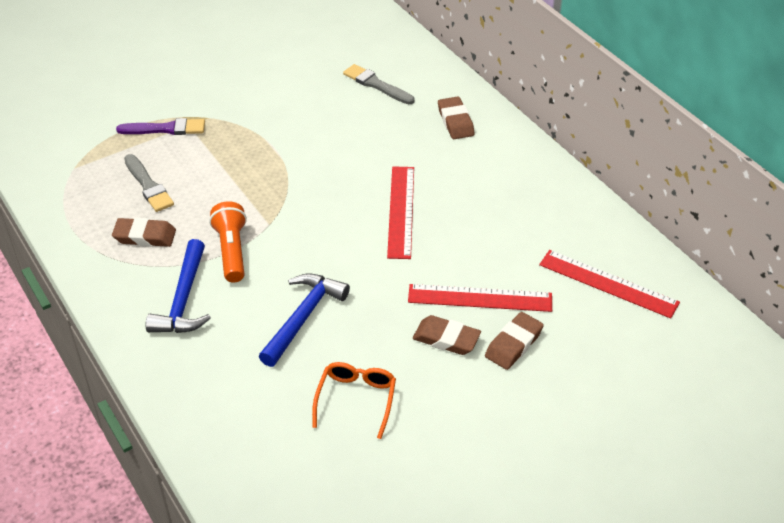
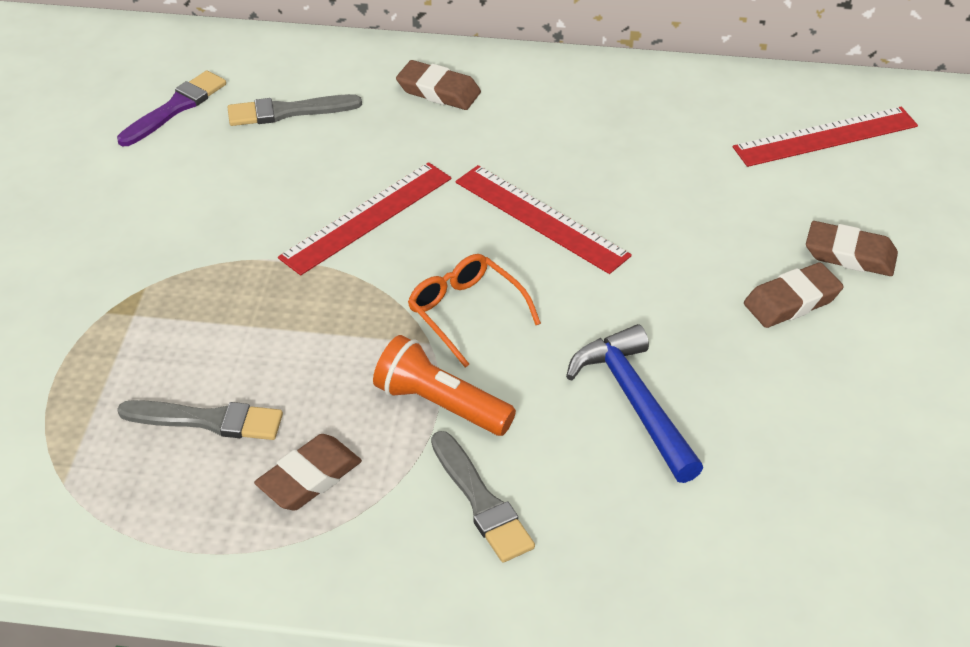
camera: 50 degrees left, 0 degrees up
purple brush [116,118,205,135] -> purple brush moved to [117,70,226,146]
blue hammer [146,239,211,333] -> grey brush [431,431,535,562]
orange glasses [312,362,396,439] -> orange glasses moved to [408,254,541,368]
red ruler [408,284,552,312] -> red ruler moved to [278,162,452,275]
brown eraser [485,312,544,370] -> brown eraser turned 60 degrees counterclockwise [806,221,898,276]

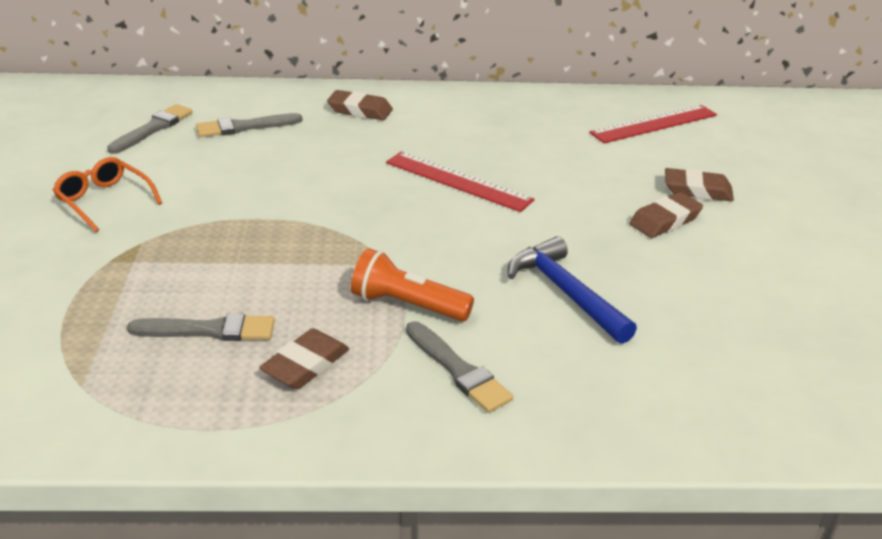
camera: 10 degrees left, 10 degrees down
purple brush [117,70,226,146] -> grey brush [107,104,193,154]
red ruler [278,162,452,275] -> none
orange glasses [408,254,541,368] -> orange glasses moved to [53,157,162,232]

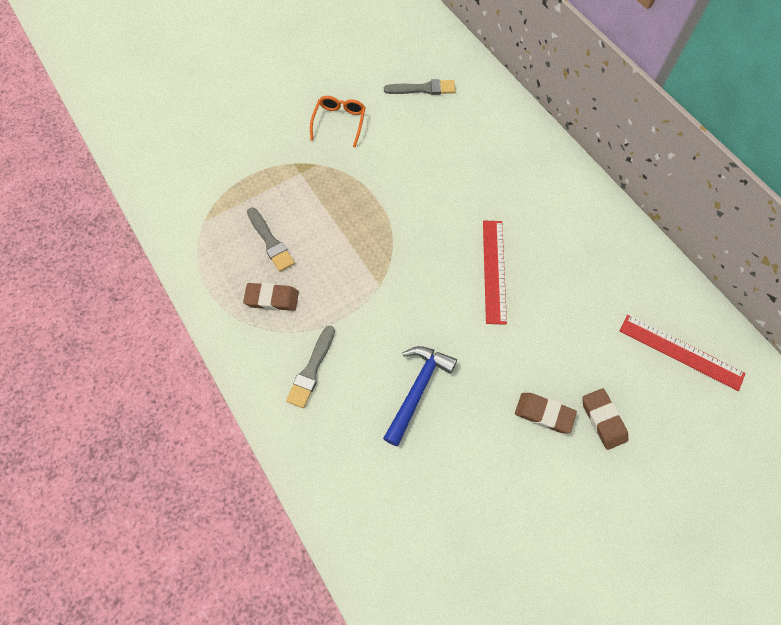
camera: 60 degrees right, 30 degrees up
grey brush [196,113,302,137] -> none
brown eraser [327,90,393,120] -> none
orange flashlight [351,248,474,321] -> none

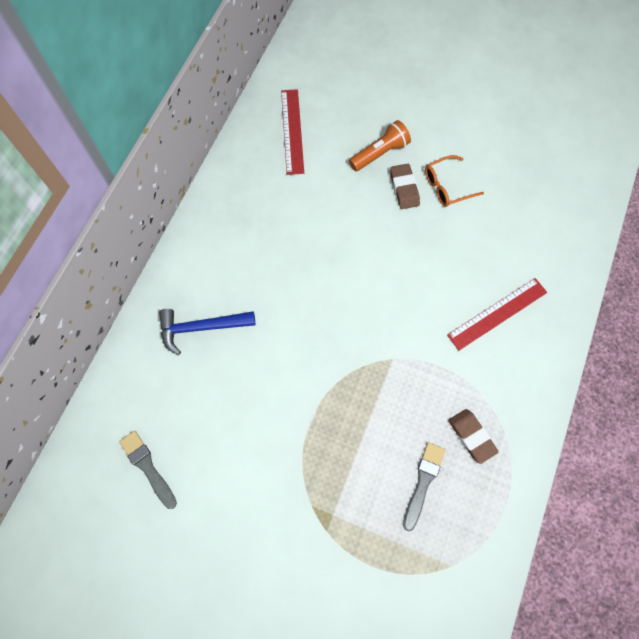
camera: 125 degrees left, 5 degrees up
grey brush [286,326,335,408] -> none
orange glasses [310,96,366,148] -> orange glasses moved to [425,155,484,207]
blue hammer [383,346,457,446] -> blue hammer moved to [159,309,256,355]
red ruler [483,221,507,325] -> red ruler moved to [447,278,547,351]
brown eraser [582,388,628,450] -> orange flashlight [349,120,411,171]

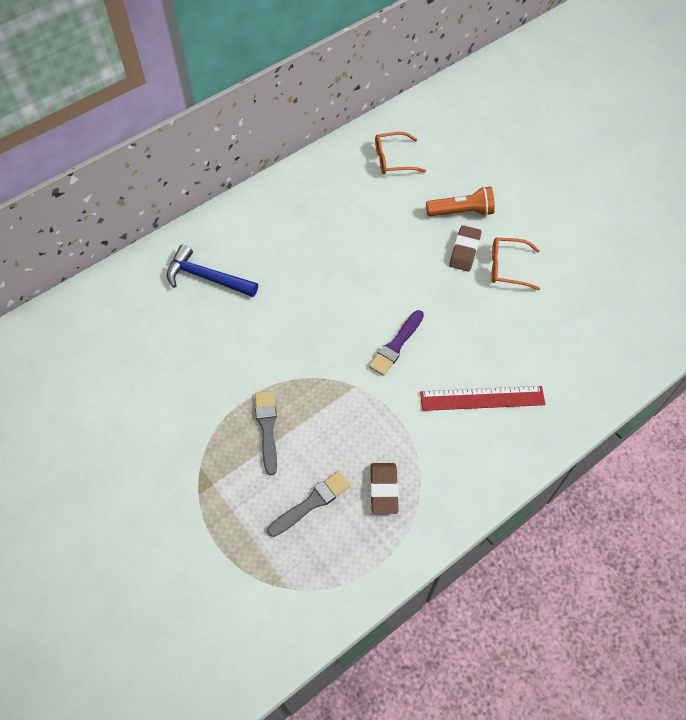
camera: 30 degrees right, 10 degrees down
grey brush [119,431,177,509] -> grey brush moved to [255,391,277,475]
red ruler [281,89,304,175] -> orange glasses [375,132,426,174]
none -> purple brush [369,310,424,376]

